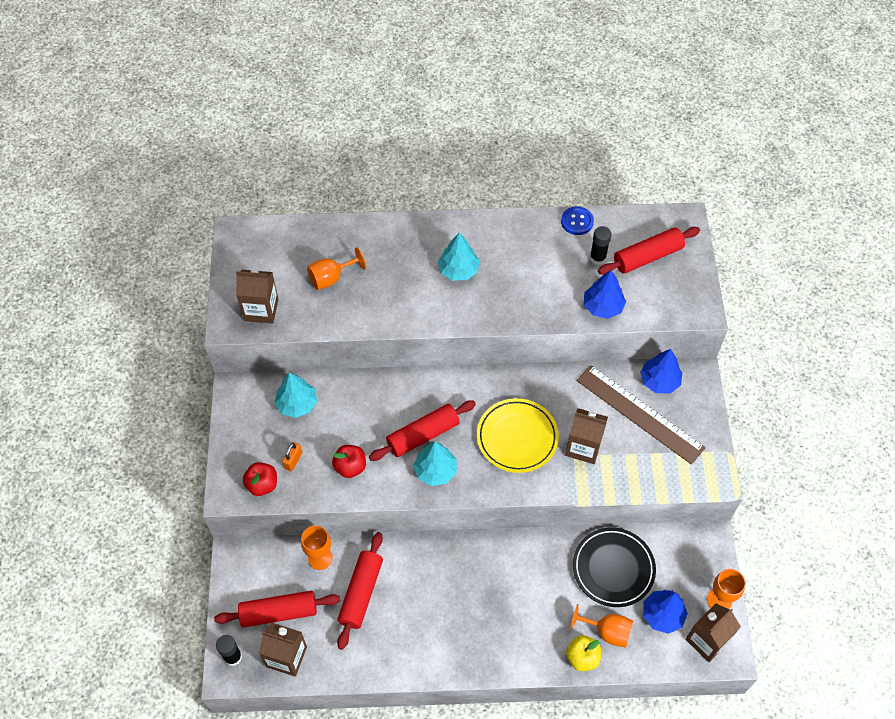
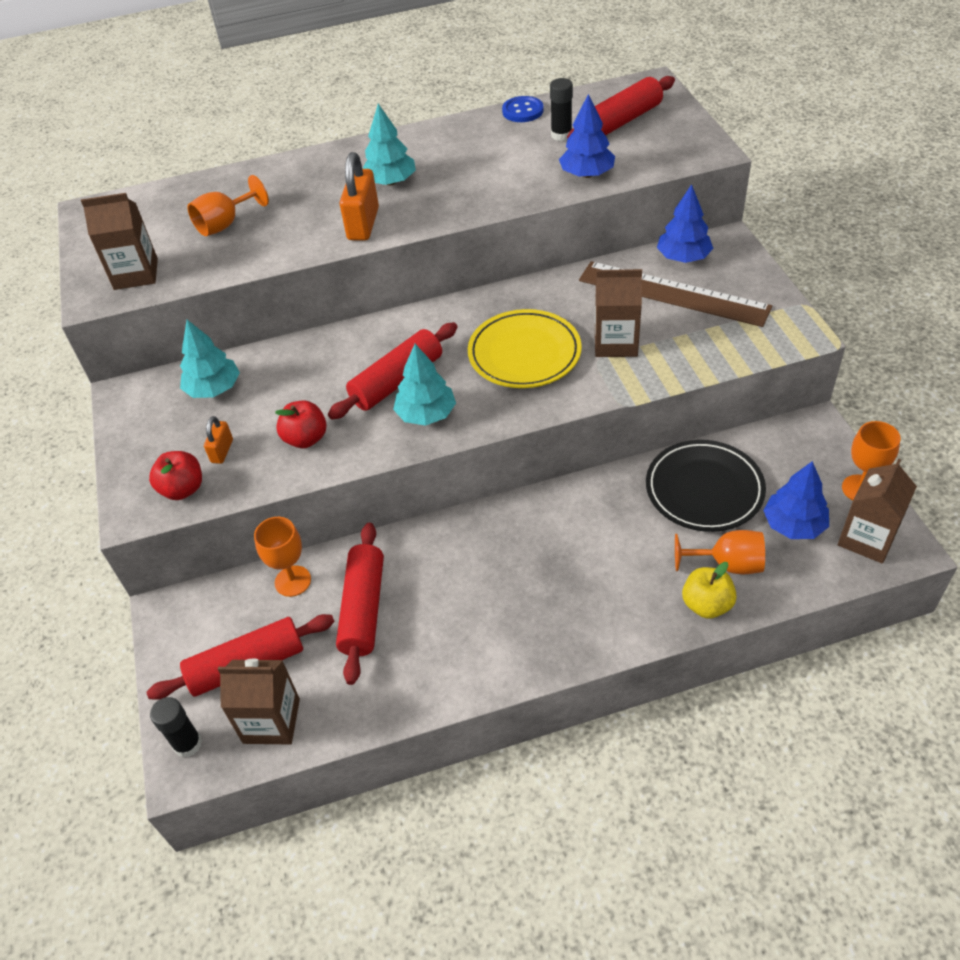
camera: 10 degrees left, 10 degrees down
none -> orange padlock [340,152,379,240]

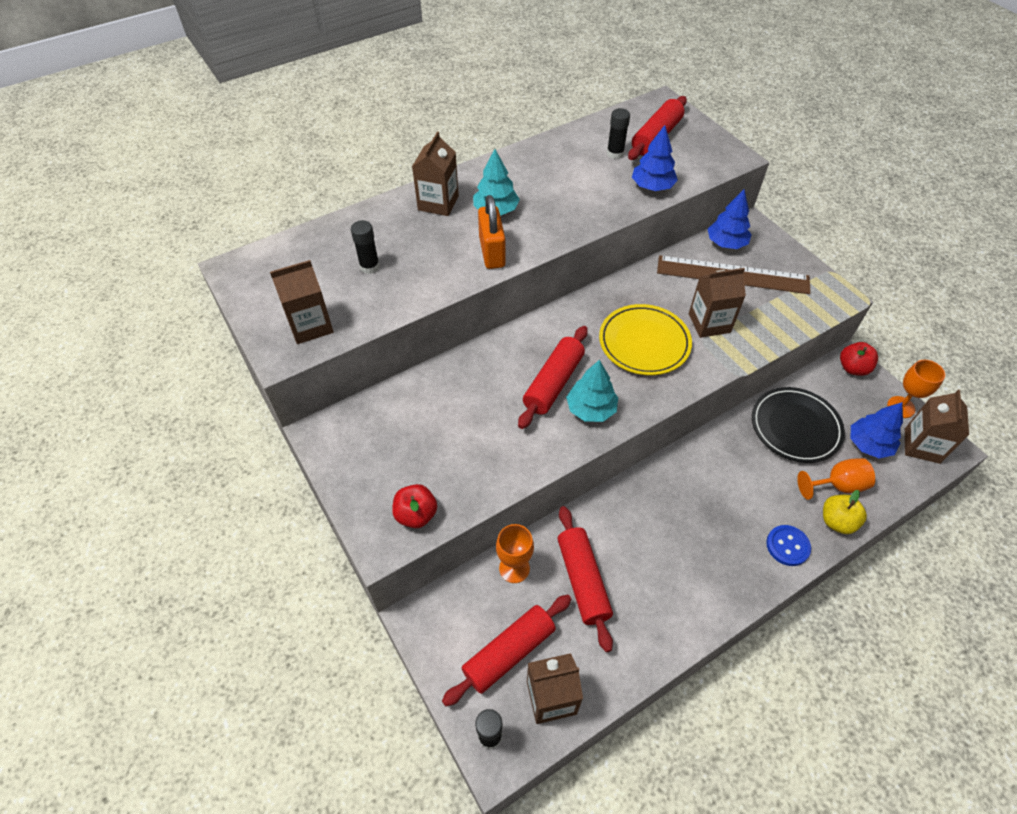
camera: 20 degrees left, 5 degrees up
turquoise tree [180,320,240,398] -> none
orange goblet [187,175,269,236] -> black glue stick [351,220,380,274]
orange padlock [204,416,233,464] -> none
red apple [275,401,327,448] -> red apple moved to [840,342,878,376]
blue button [502,96,544,122] -> blue button moved to [766,525,811,566]
none -> brown carton [412,131,459,216]

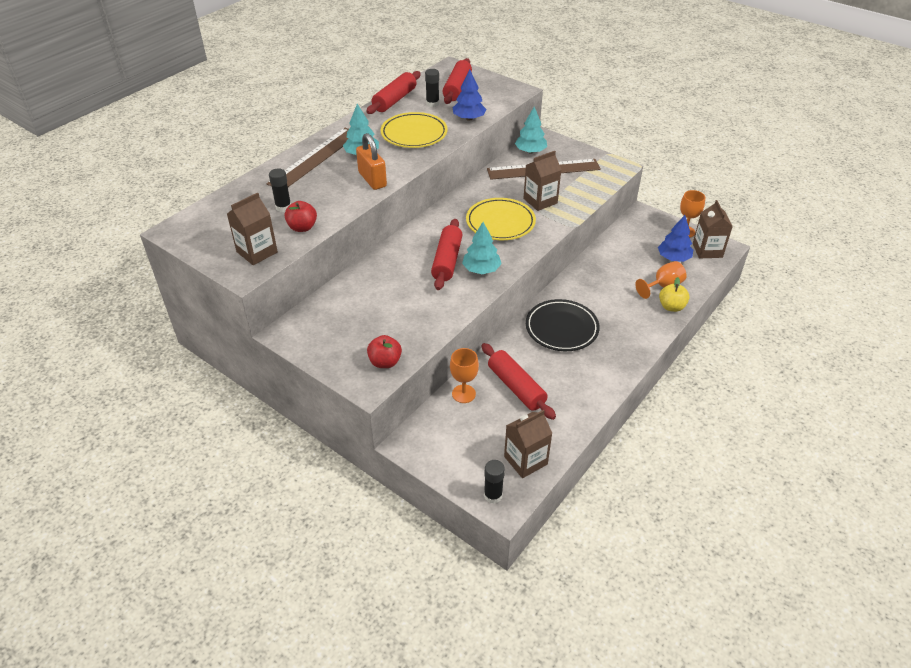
camera: 20 degrees left, 10 degrees down
brown carton [412,131,459,216] -> brown ruler [267,128,349,187]
red rolling pin [442,594,572,706] -> red rolling pin moved to [366,71,421,114]
blue tree [708,190,752,249] -> turquoise tree [515,107,547,154]
black plate [752,387,845,463] -> black plate moved to [526,299,600,351]
blue button [766,525,811,566] -> none
red apple [840,342,878,376] -> red apple moved to [285,201,317,232]
none -> yellow plate [380,112,447,148]

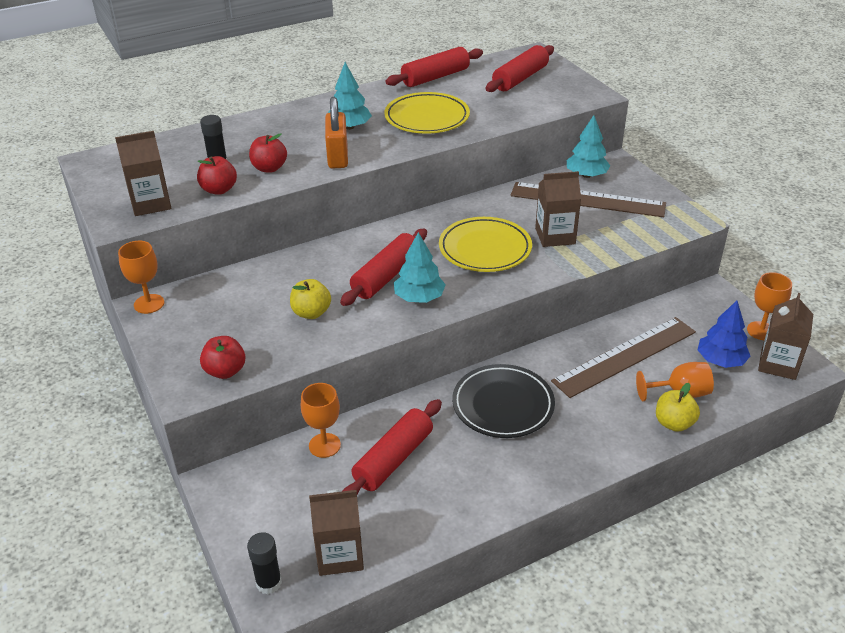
camera: 25 degrees right, 5 degrees down
brown ruler [267,128,349,187] -> brown ruler moved to [551,317,696,398]
black glue stick [425,69,439,107] -> none
blue tree [453,70,487,121] -> none
red rolling pin [481,343,556,420] -> red rolling pin turned 45 degrees clockwise [343,399,442,494]
none -> orange goblet [118,241,164,314]
none -> red apple [249,133,287,173]
none -> yellow apple [290,279,331,319]

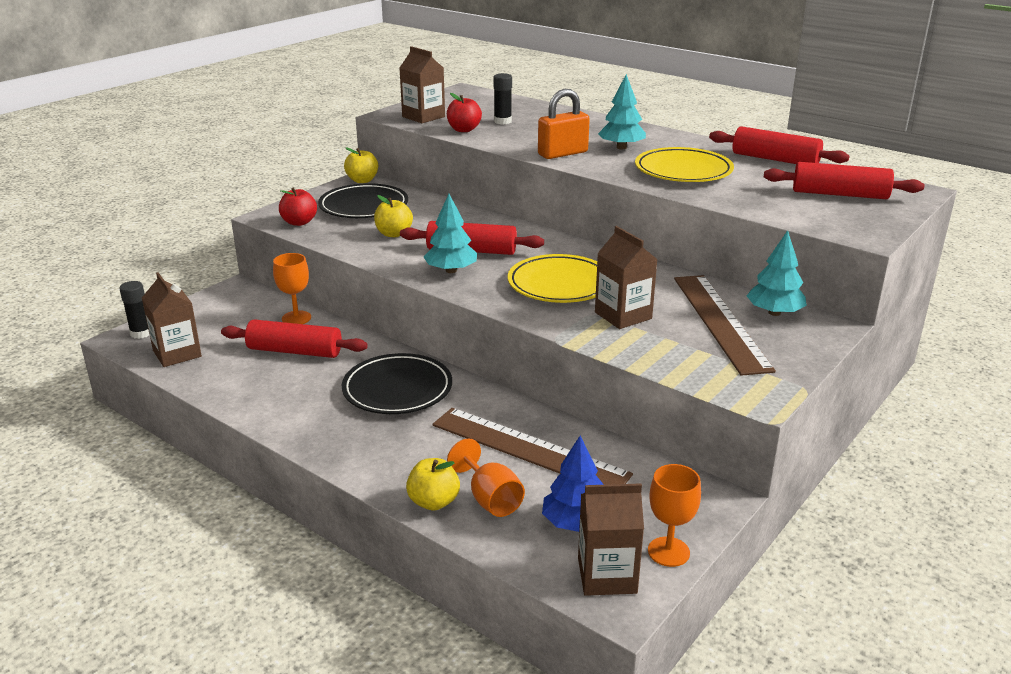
camera: 65 degrees right, 10 degrees down
orange goblet [118,241,164,314] -> yellow apple [344,147,378,183]
red apple [249,133,287,173] -> none
none -> black plate [318,183,408,218]

